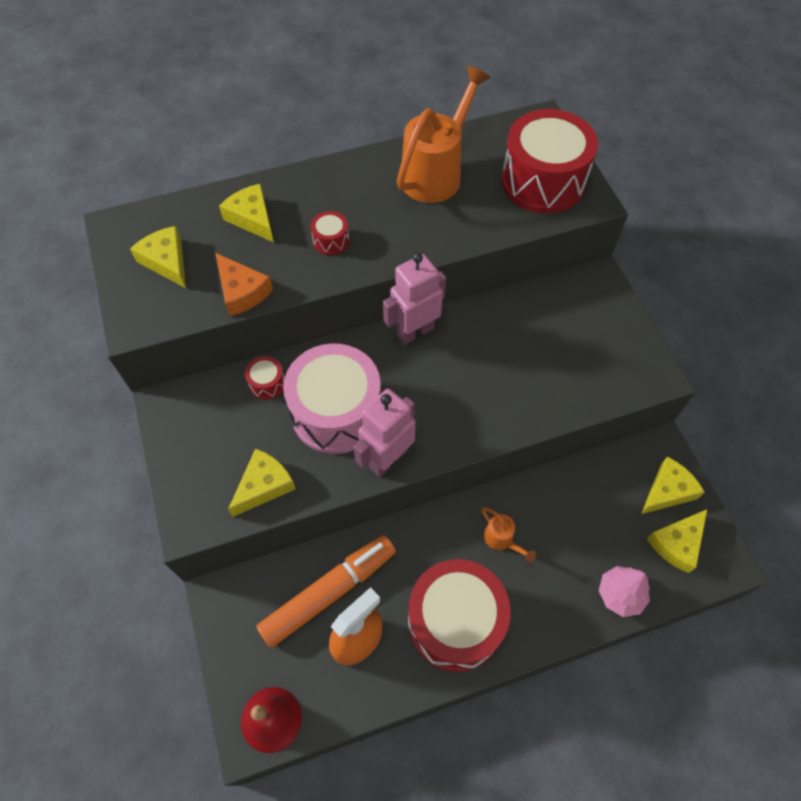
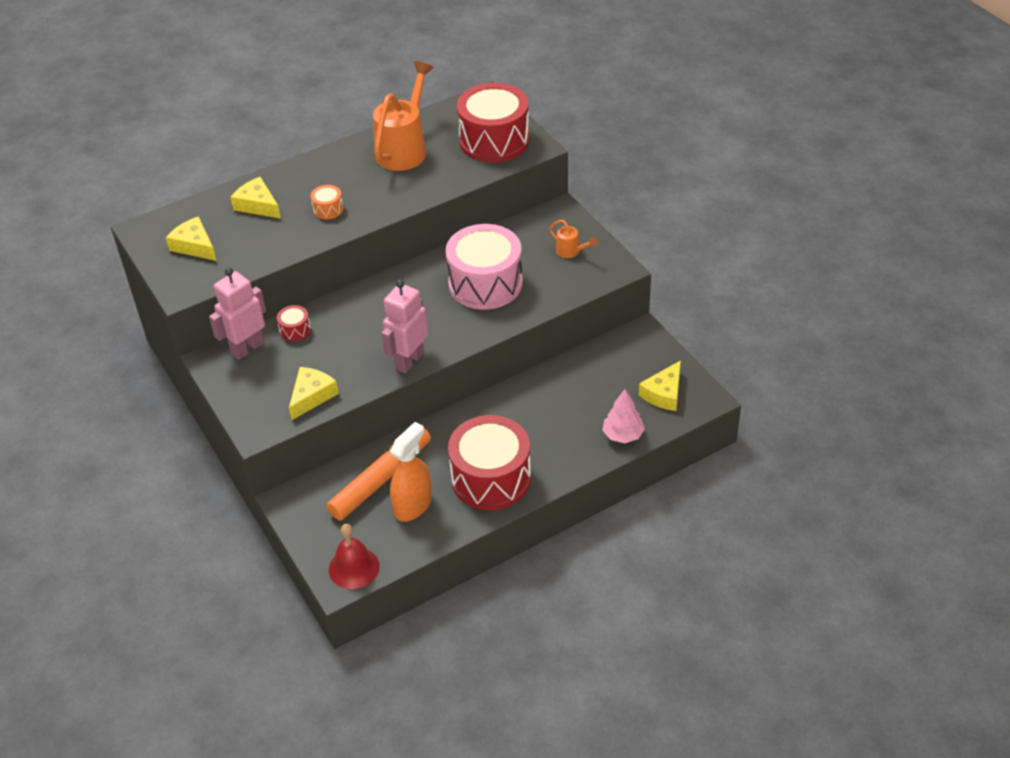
camera: 10 degrees left, 15 degrees down
orange cheese [215,253,273,316] -> none
pink drum [283,343,381,454] -> pink drum moved to [446,224,523,310]
red drum [311,211,349,255] -> orange drum [311,185,344,219]
pink robot [383,253,446,345] -> pink robot moved to [209,268,266,360]
orange watering can [481,507,536,562] -> orange watering can moved to [549,220,597,258]
yellow cheese [641,457,704,514] -> none

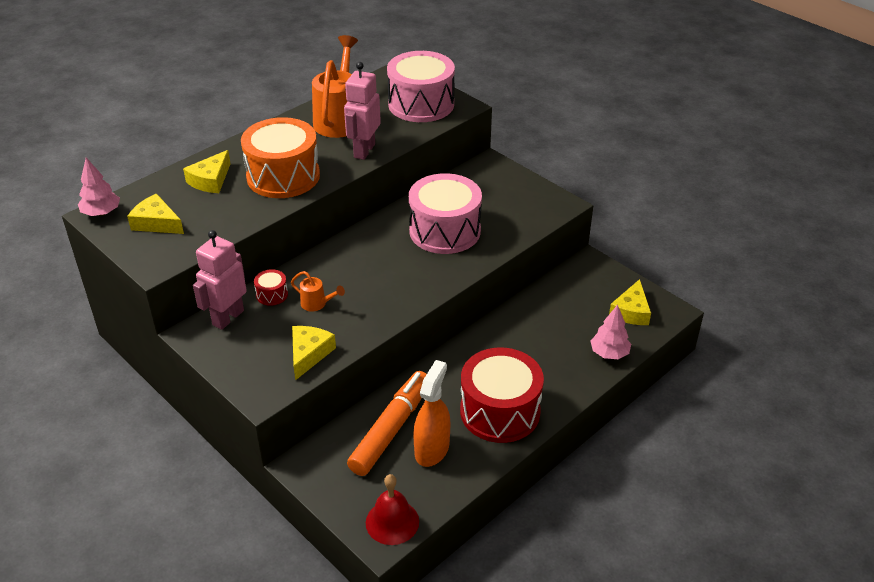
camera: 15 degrees left, 5 degrees down
yellow cheese [230,177,281,219] -> yellow cheese turned 90 degrees counterclockwise [183,150,231,193]
orange drum [311,185,344,219] -> orange drum [241,117,320,198], size x2.43
pink robot [381,280,428,373] -> pink robot moved to [344,62,381,160]
red drum [457,83,530,163] -> pink drum [387,51,455,122]
orange watering can [549,220,597,258] -> orange watering can moved to [291,271,345,312]
none -> pink tree [78,158,120,216]

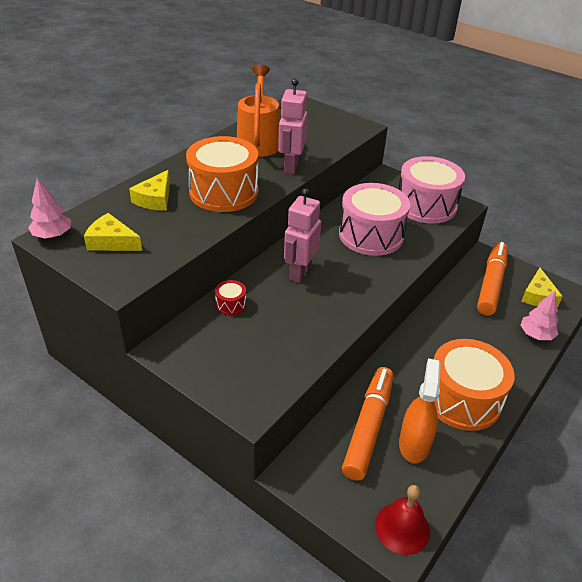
camera: 10 degrees left, 0 degrees up
pink robot [193,230,247,330] -> pink robot moved to [284,188,321,283]
orange watering can [291,271,345,312] -> none
yellow cheese [292,326,336,380] -> none
pink drum [387,51,455,122] -> pink drum moved to [399,156,465,224]
red drum [460,347,544,443] -> orange drum [434,339,515,431]
none -> orange marker [477,242,508,315]

